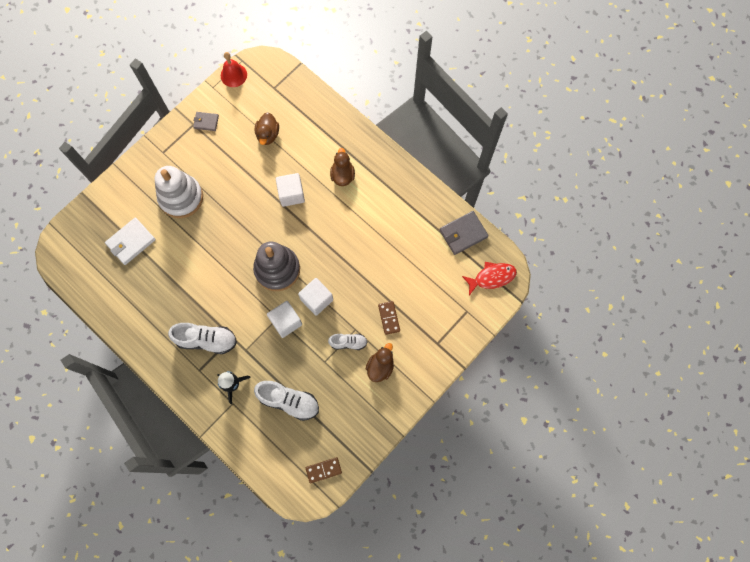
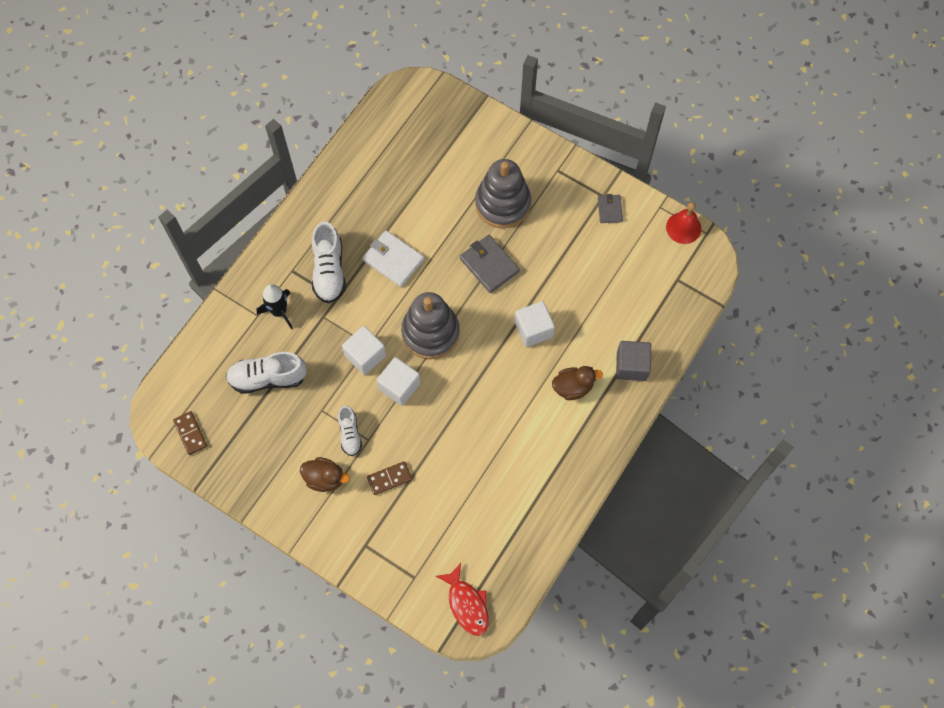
camera: 80 degrees right, 5 degrees down
white wallet [105,217,156,265] -> white wallet moved to [362,230,424,287]
white stacking toy [154,166,203,218] -> grey stacking toy [475,159,531,228]
white shoe [254,381,319,421] -> white shoe turned 75 degrees clockwise [226,352,307,394]
brown duck [255,112,279,145] -> none
grey wallet [440,211,489,255] -> grey wallet moved to [460,235,520,293]
none -> grey cube [616,341,651,381]

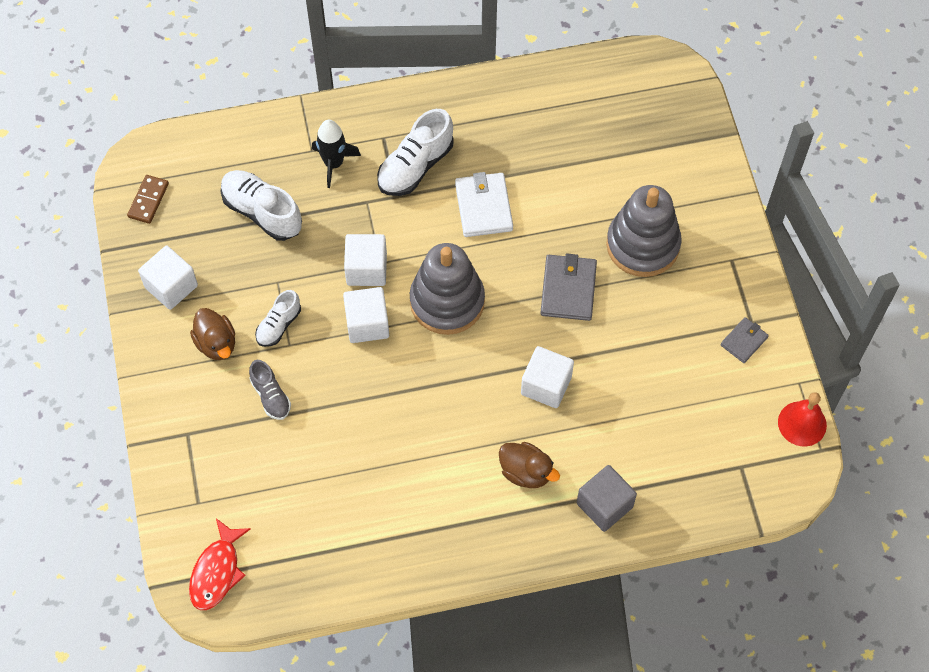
camera: 45 degrees right, 5 degrees down
brown domino [367,461,412,495] -> grey shoe [249,360,291,420]
none -> white cube [138,246,198,310]

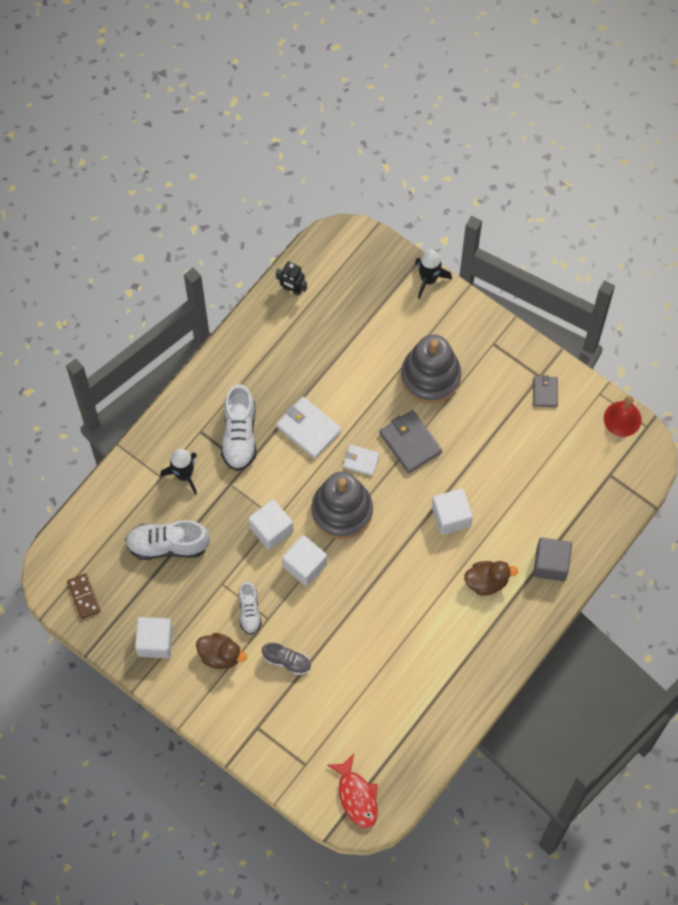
camera: 40 degrees left, 5 degrees up
none -> black robot [276,261,307,296]
none -> white wallet [343,444,380,476]
none -> black rocket [415,250,452,299]

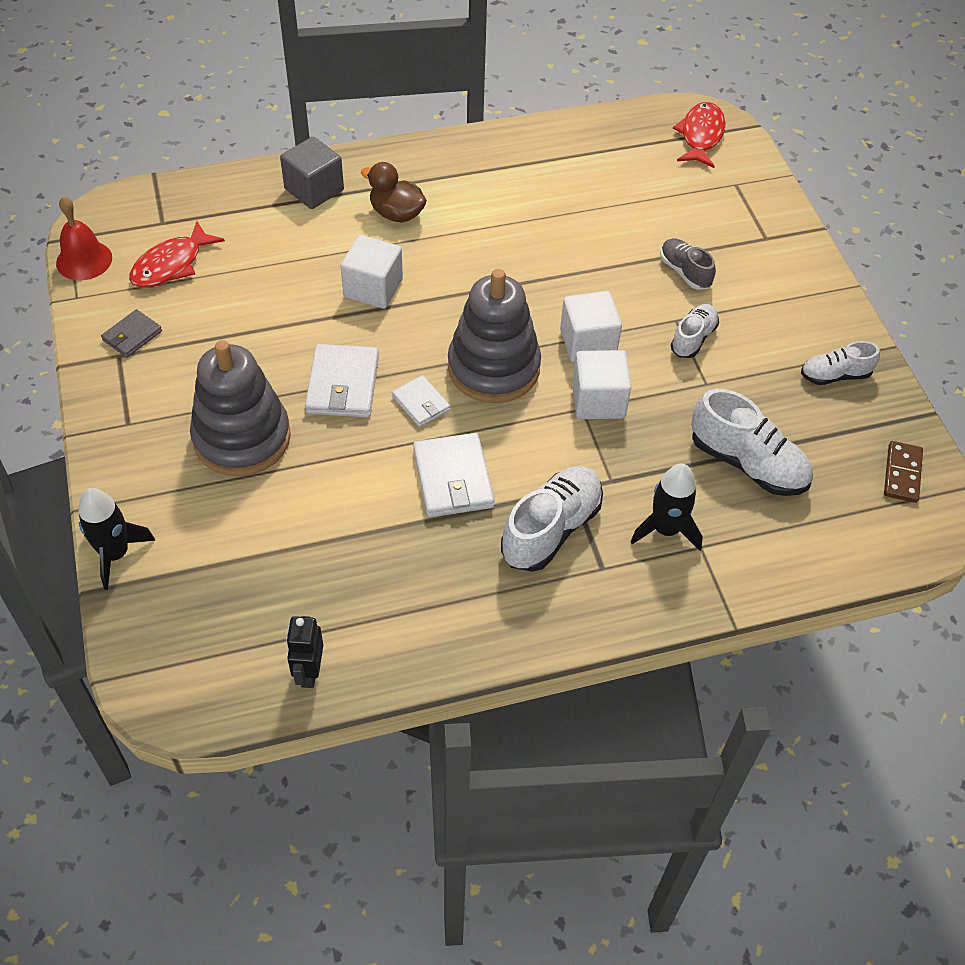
camera: 145 degrees left, 15 degrees down
white cube [135,617,173,658] -> white shoe [801,341,880,385]
brown duck [196,633,247,669] -> none
black robot [276,261,307,296] -> black robot turned 150 degrees counterclockwise [286,616,323,688]
grey wallet [379,410,442,474] -> white wallet [305,344,379,418]
none -> red fish [129,221,225,288]

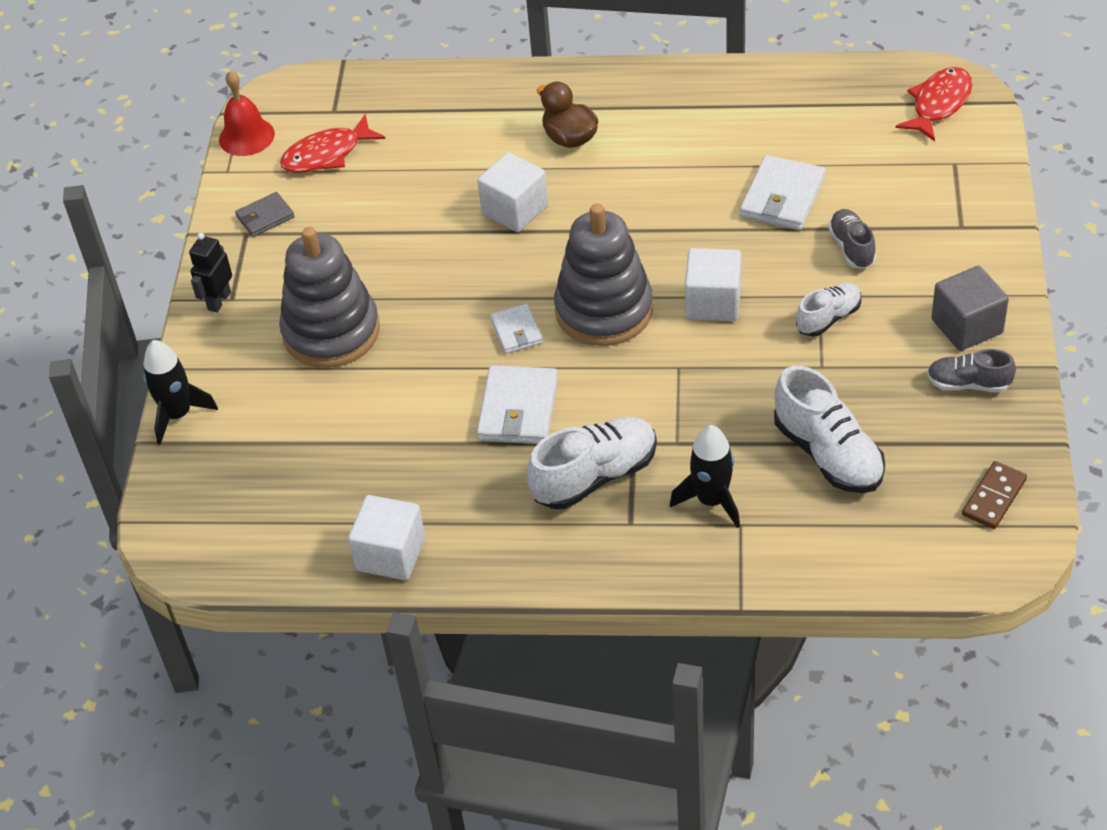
camera: 25 degrees right, 5 degrees down
grey cube [280,137,344,209] -> grey cube moved to [931,266,1009,351]
black robot [286,616,323,688] -> black robot moved to [189,233,232,312]
white wallet [305,344,379,418] -> white wallet moved to [740,155,825,230]
white cube [572,350,631,419] -> white cube moved to [348,495,425,580]
white shoe [801,341,880,385] -> grey shoe [927,349,1016,392]

